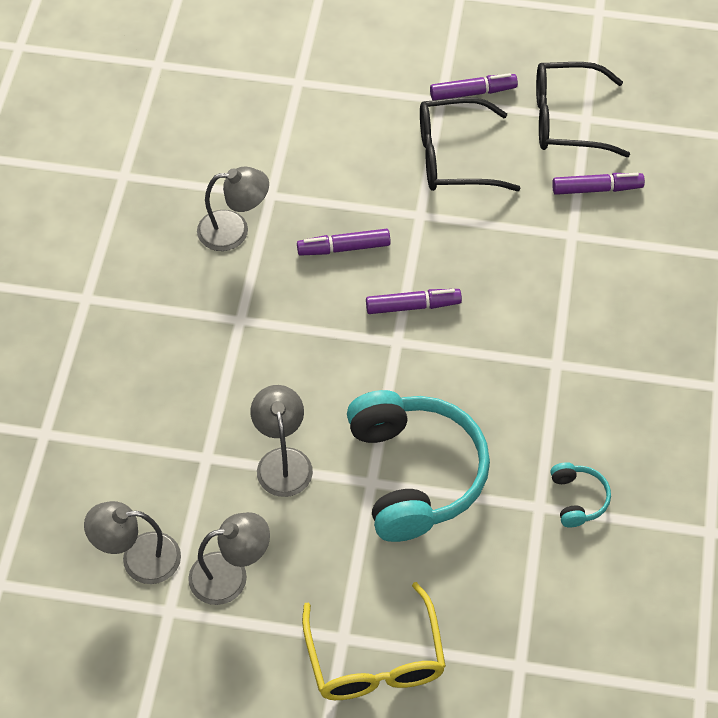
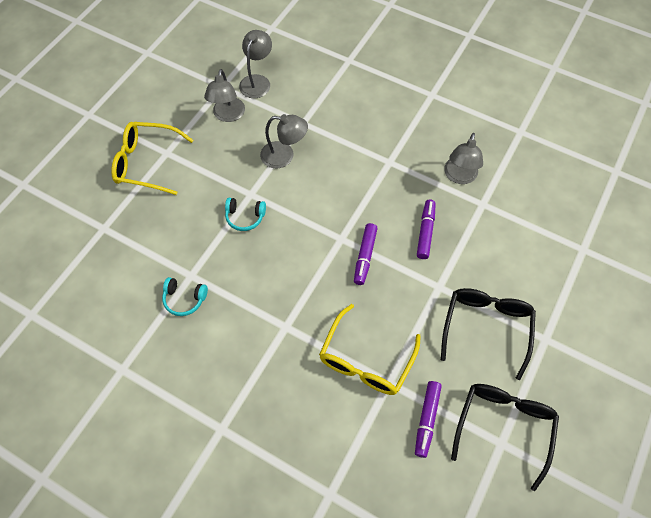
camera: 110 degrees right, 5 degrees up
turquoise headphones [347,390,490,542] -> turquoise headphones [225,198,266,231], size x0.43
purple marker [430,73,518,100] -> none
none -> yellow glasses [319,304,421,395]

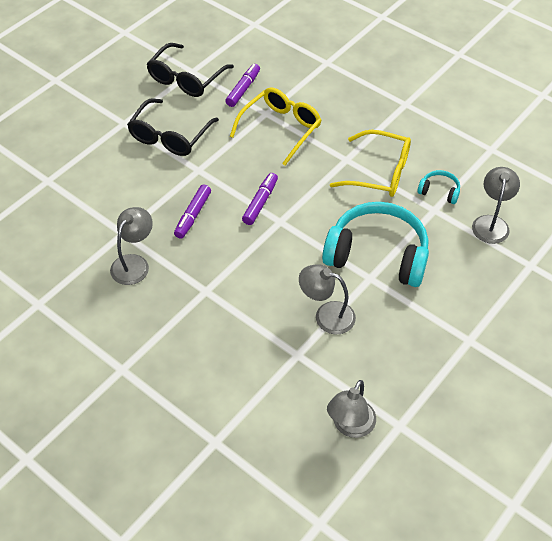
camera: 170 degrees left, 10 degrees down
yellow glasses [111,122,193,195] -> yellow glasses moved to [330,130,411,197]
grey lamp [204,69,245,122] -> grey lamp moved to [472,167,520,244]
turquoise headphones [225,198,266,231] -> turquoise headphones [322,202,429,287], size x2.35

